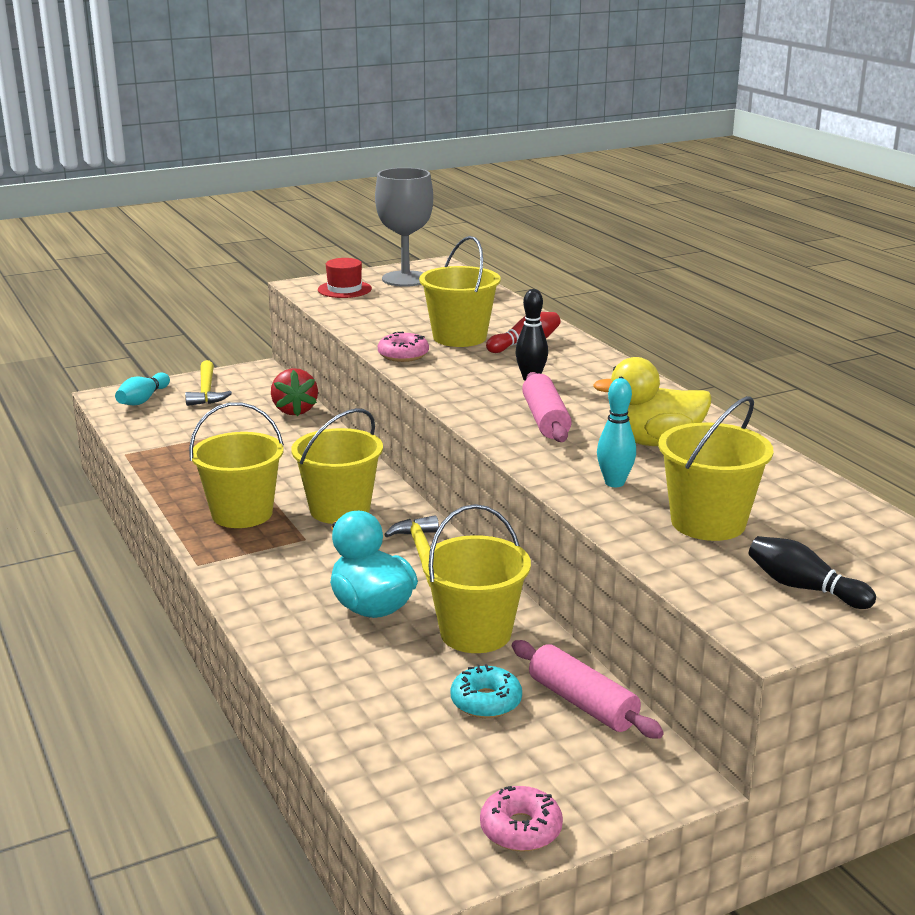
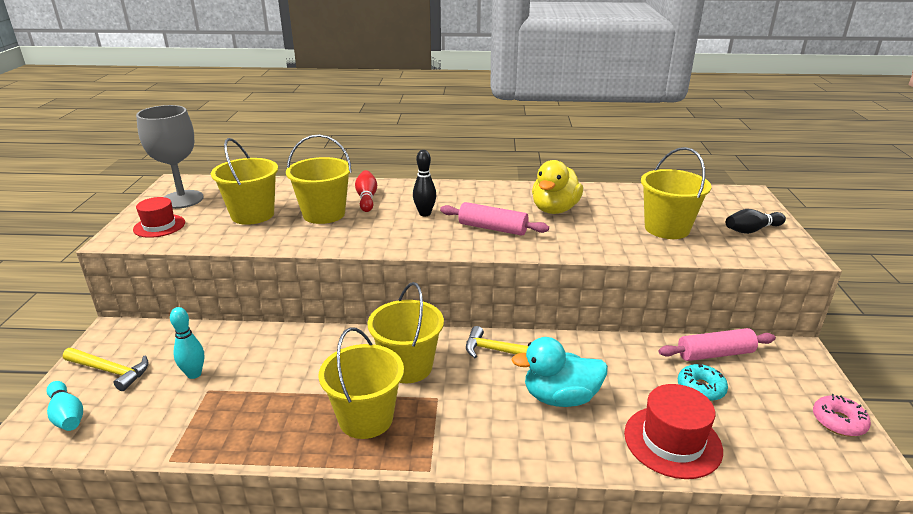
camera: 60 degrees left, 5 degrees up
red strawberry [271,368,318,416] -> none
pink donut [378,332,429,362] -> none
yellow bucket [422,504,531,653] -> yellow bucket moved to [211,138,278,225]
turquoise bowling pin [597,378,636,487] -> turquoise bowling pin moved to [170,307,204,379]
none -> red hat [624,384,723,479]

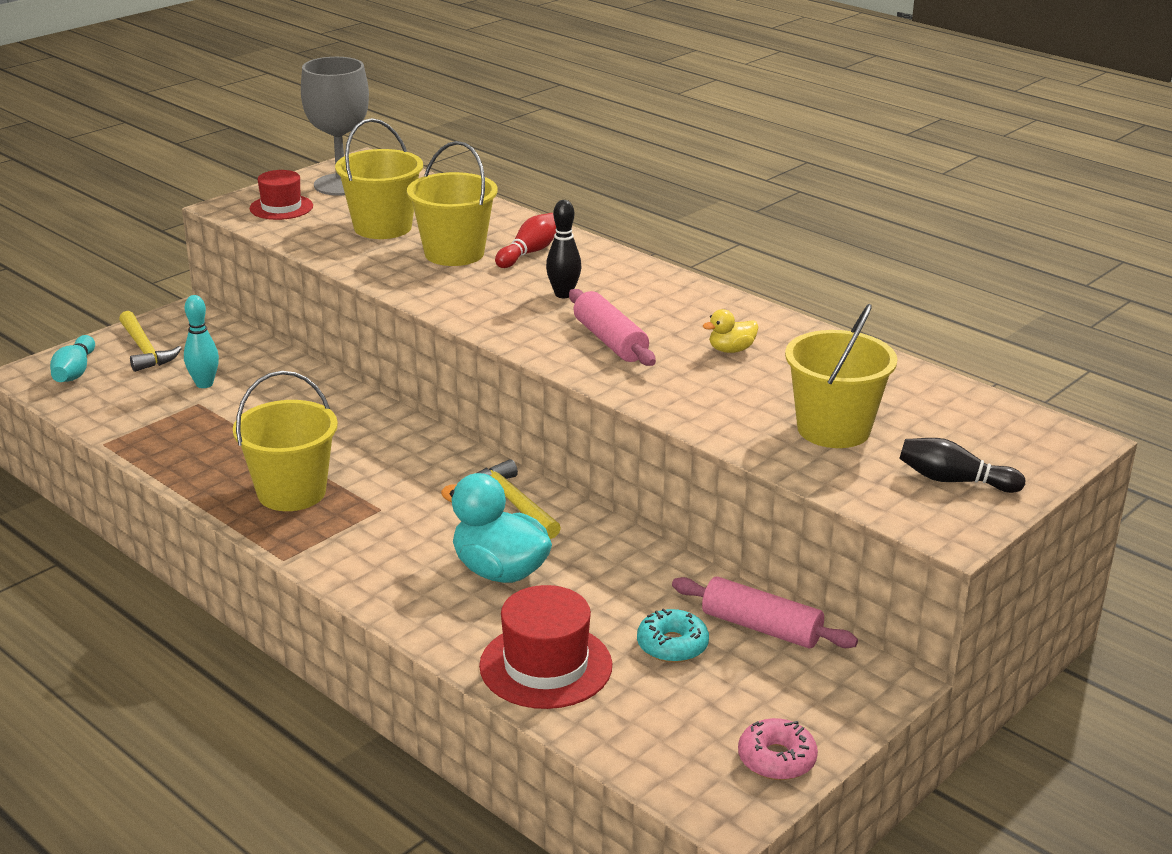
camera: 40 degrees right, 0 degrees up
yellow bucket [368,282,444,383] -> none
yellow duck [532,160,583,214] -> yellow duck [703,309,759,353], size x0.50

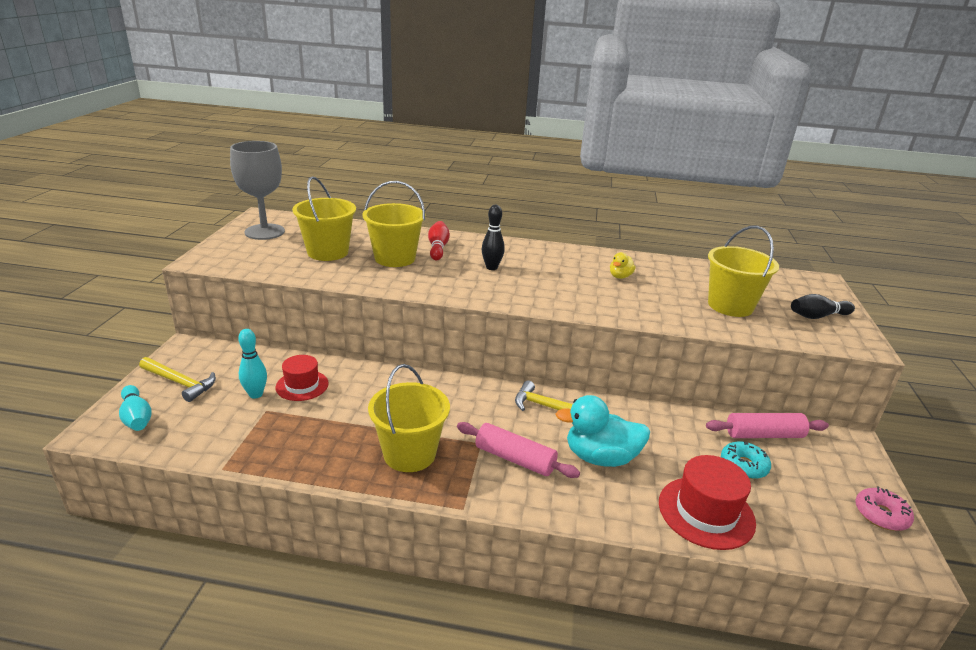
camera: 35 degrees left, 0 degrees up
red hat [250,170,313,220] -> red hat moved to [275,355,329,401]
pink rolling pin [569,289,656,366] -> pink rolling pin moved to [457,422,580,478]

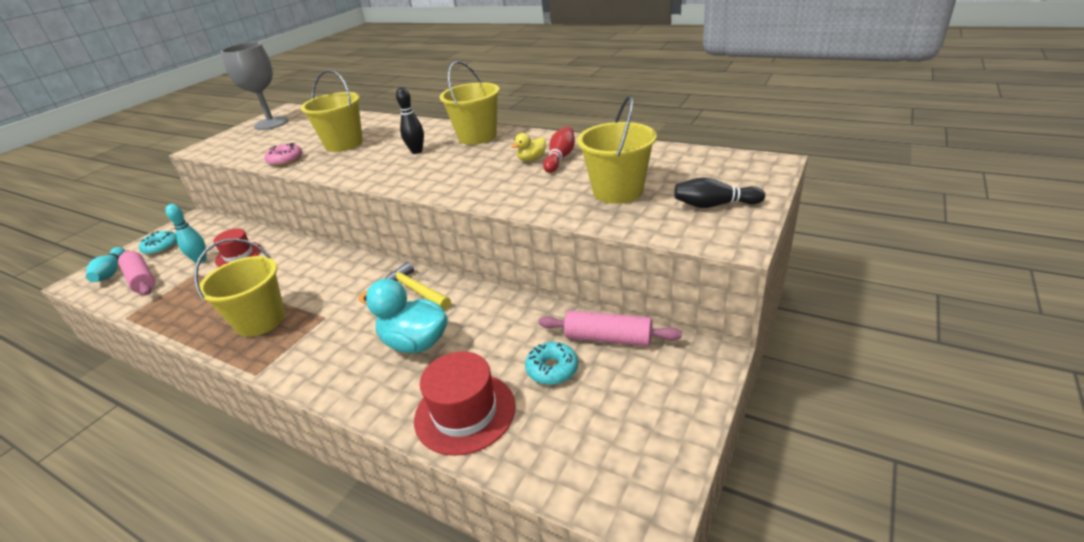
camera: 25 degrees right, 5 degrees up
yellow hammer [139,357,216,402] -> turquoise donut [139,231,177,255]
yellow bucket [292,176,356,261] -> yellow bucket moved to [440,61,500,145]
red bowling pin [428,221,450,260] -> red bowling pin moved to [543,127,575,173]
pink rolling pin [457,422,580,478] -> pink rolling pin moved to [118,250,155,295]
pink donut [855,486,914,531] -> pink donut moved to [265,143,303,166]

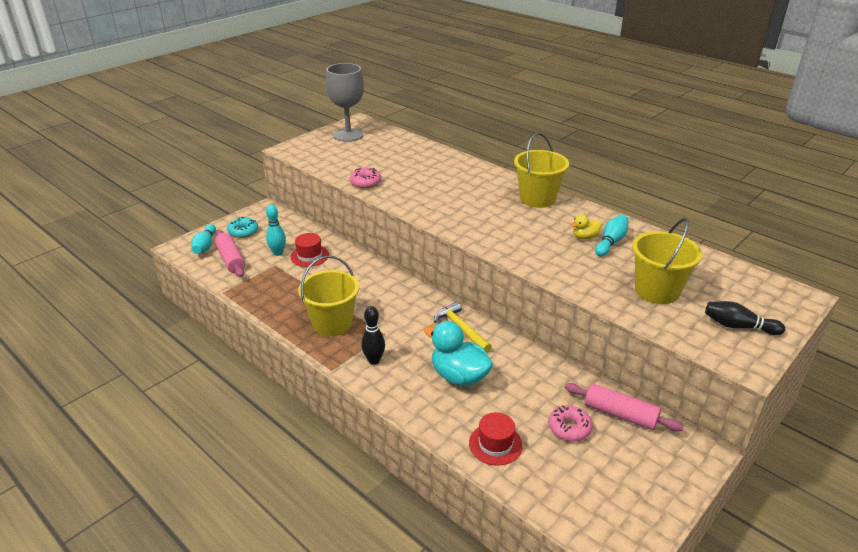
camera: 10 degrees right, 0 degrees up
yellow bucket [301,69,363,152] -> none
black bowling pin [396,87,424,154] -> black bowling pin moved to [361,306,385,365]
red hat [414,351,516,456] -> red hat [469,412,523,466], size x0.67
turquoise donut [525,342,578,385] -> pink donut [548,405,593,442]
red bowling pin [543,127,575,173] -> turquoise bowling pin [595,214,628,257]

